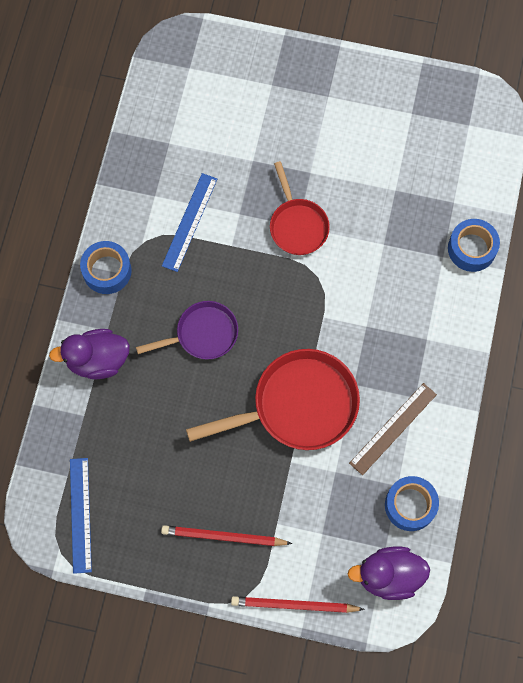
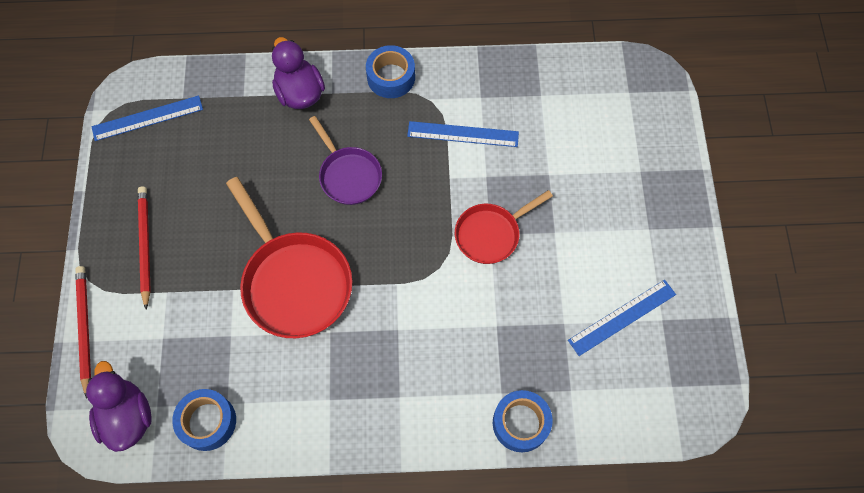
camera: 75 degrees right, 5 degrees down
brown ruler [349,383,437,475] -> none
none -> blue ruler [568,280,676,356]

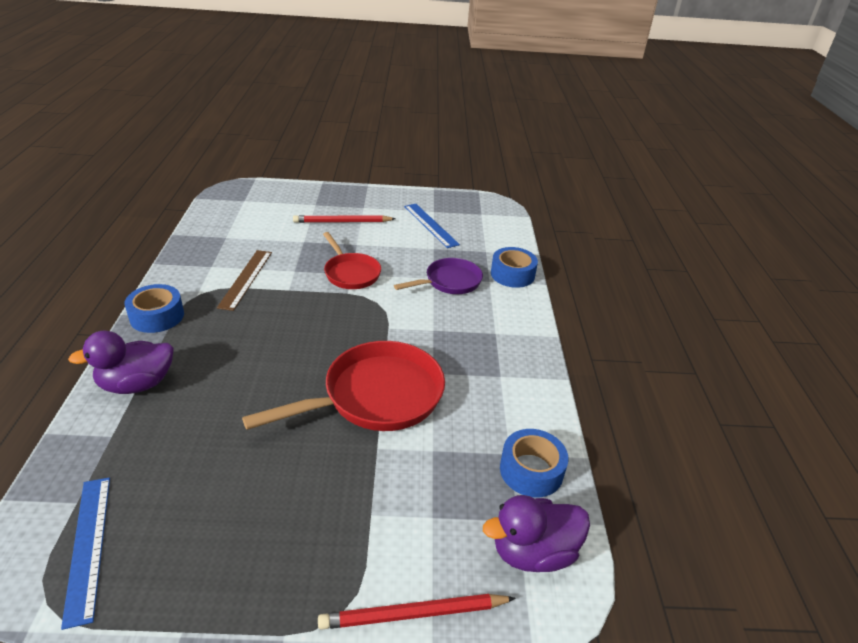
camera: 90 degrees left, 30 degrees down
red pencil [138,187,151,310] -> red pencil moved to [293,215,396,223]
purple pan [309,116,382,205] -> purple pan moved to [394,258,483,294]
blue ruler [407,121,519,147] -> brown ruler [217,250,272,311]

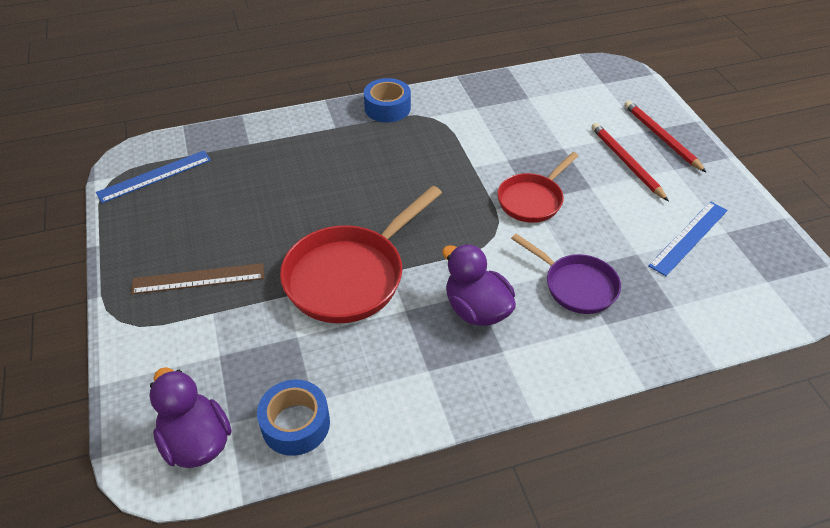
camera: 75 degrees right, 10 degrees up
purple duck [68,330,174,394] -> purple duck moved to [442,244,516,326]
brown ruler [217,250,272,311] -> brown ruler moved to [131,263,264,294]
red pan [242,341,445,431] -> red pan turned 90 degrees clockwise [280,186,442,323]
red pencil [318,594,516,630] -> red pencil moved to [624,100,707,173]
blue tape [491,247,538,288] -> none

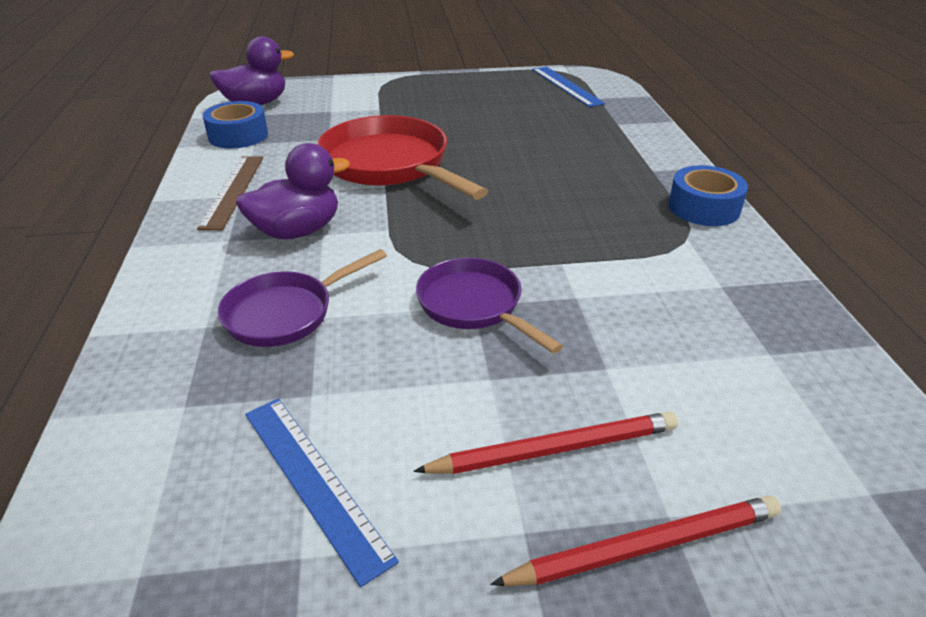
camera: 100 degrees right, 10 degrees down
brown ruler [131,263,264,294] -> brown ruler moved to [197,156,263,230]
red pan [497,152,578,223] -> purple pan [416,258,563,354]

